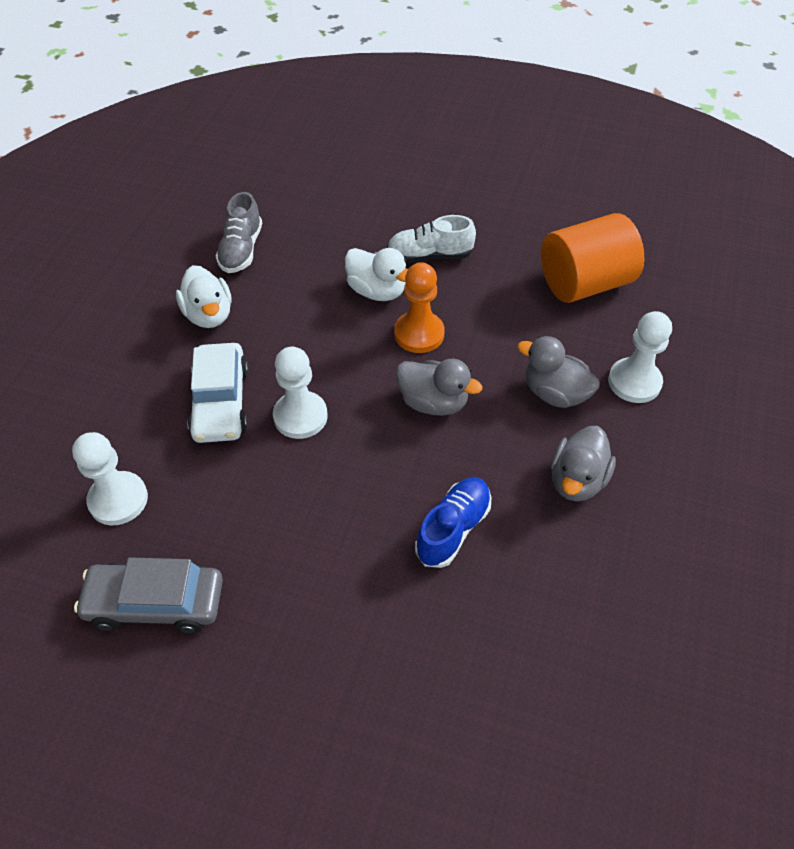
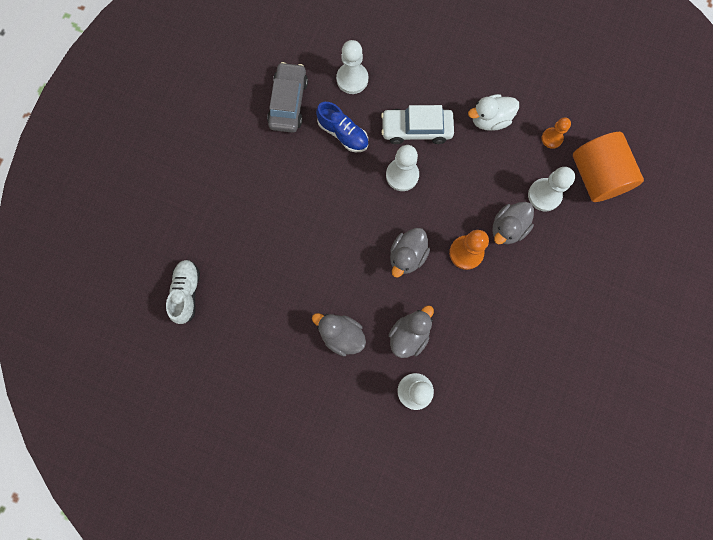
camera: 95 degrees right, 25 degrees up
grey shoe [216,192,262,273] -> orange pawn [542,117,571,149]
white duck [345,248,408,301] -> grey duck [492,202,534,244]
white shoe [387,215,476,262] -> white shoe moved to [166,260,200,324]
blue shoe [415,477,492,568] -> blue shoe moved to [316,102,368,152]
orange cylinder [541,213,644,303] -> orange cylinder moved to [573,132,644,202]
none -> white pawn [528,167,575,211]

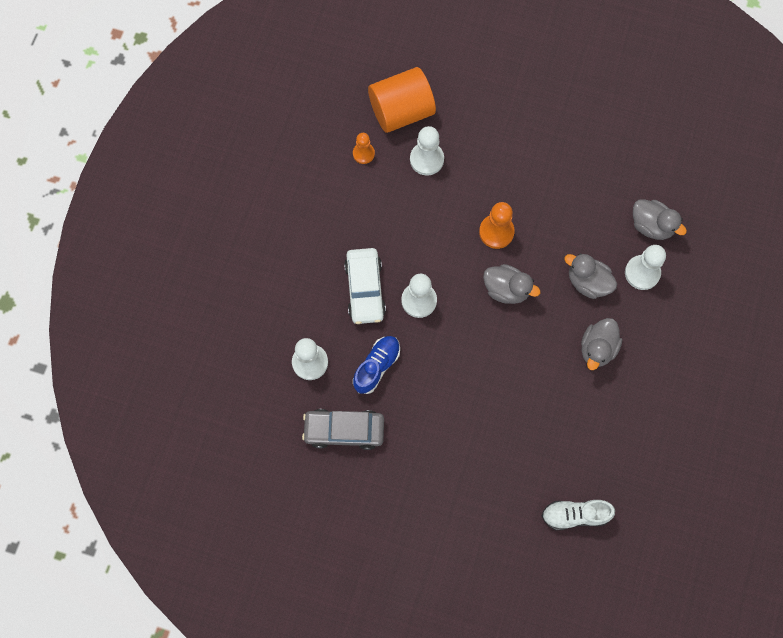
camera: 95 degrees left, 5 degrees down
white duck [468,94,519,131] -> none
grey duck [492,202,534,244] -> grey duck moved to [633,200,687,240]

